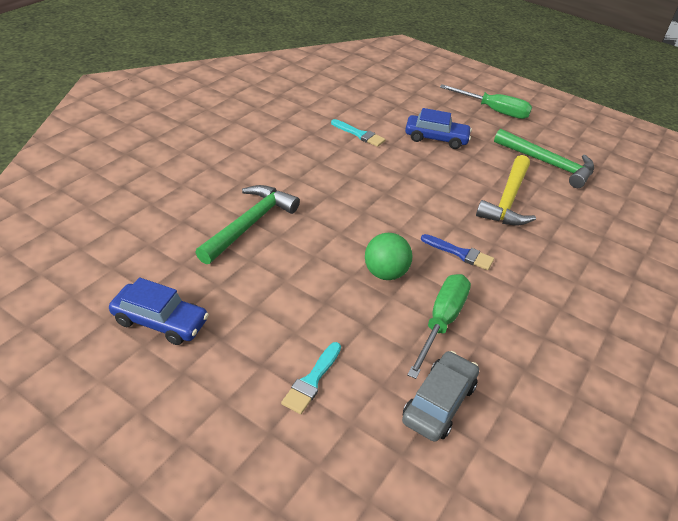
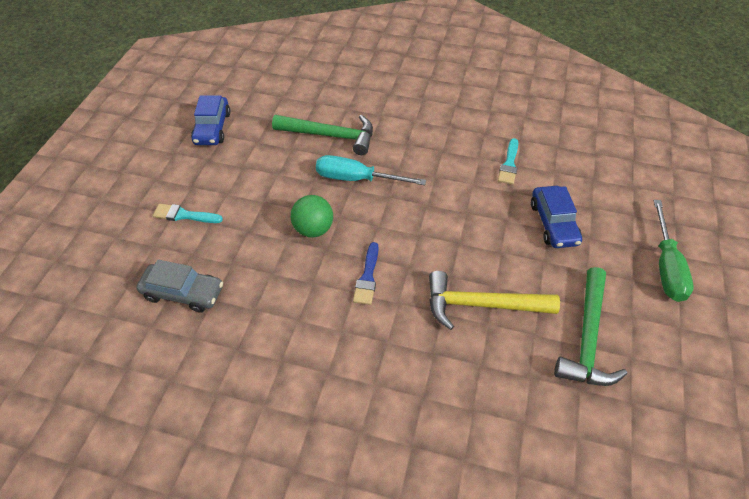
camera: 75 degrees right, 10 degrees up
green screwdriver [407,274,471,379] -> none
none -> turquoise screwdriver [316,155,426,185]

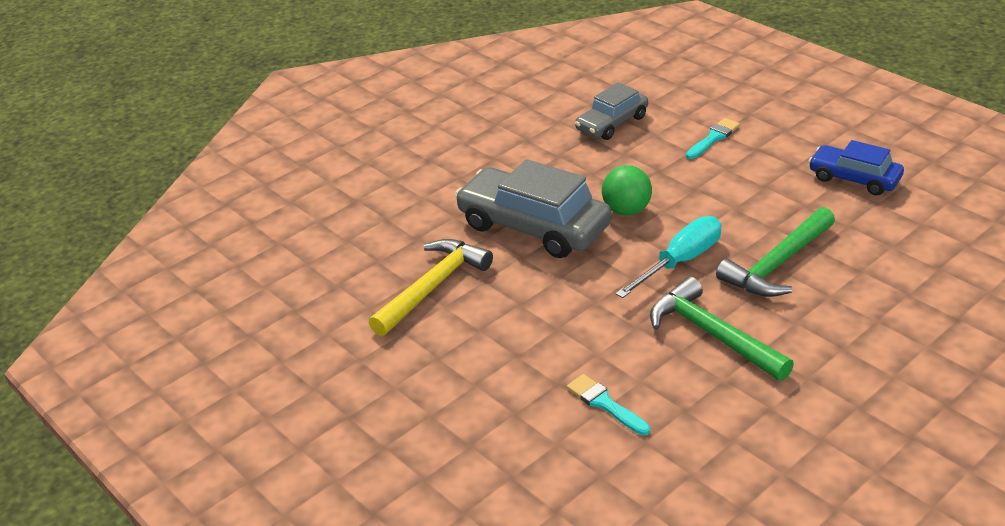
camera: 125 degrees right, 15 degrees down
blue brush [353,242,379,305] -> grey car [455,159,612,258]
blue car [531,186,582,248] -> none
green hammer [554,267,627,386] -> green hammer moved to [650,277,794,381]
green screwdriver [653,200,694,302] -> none

